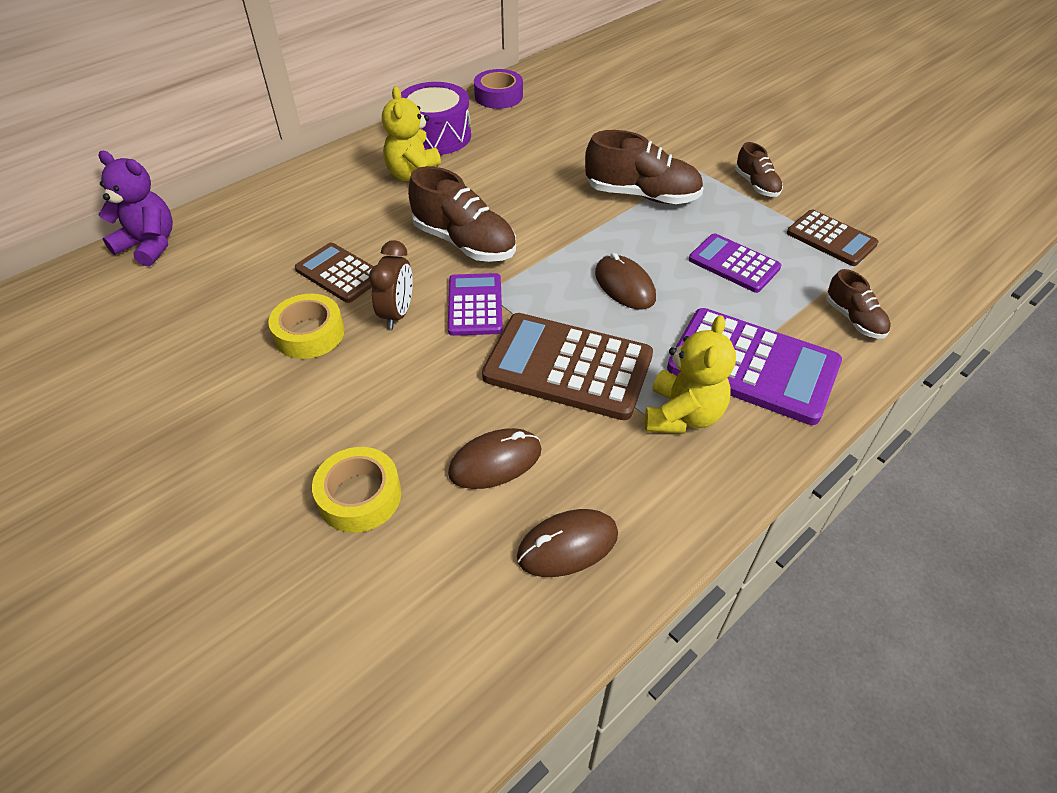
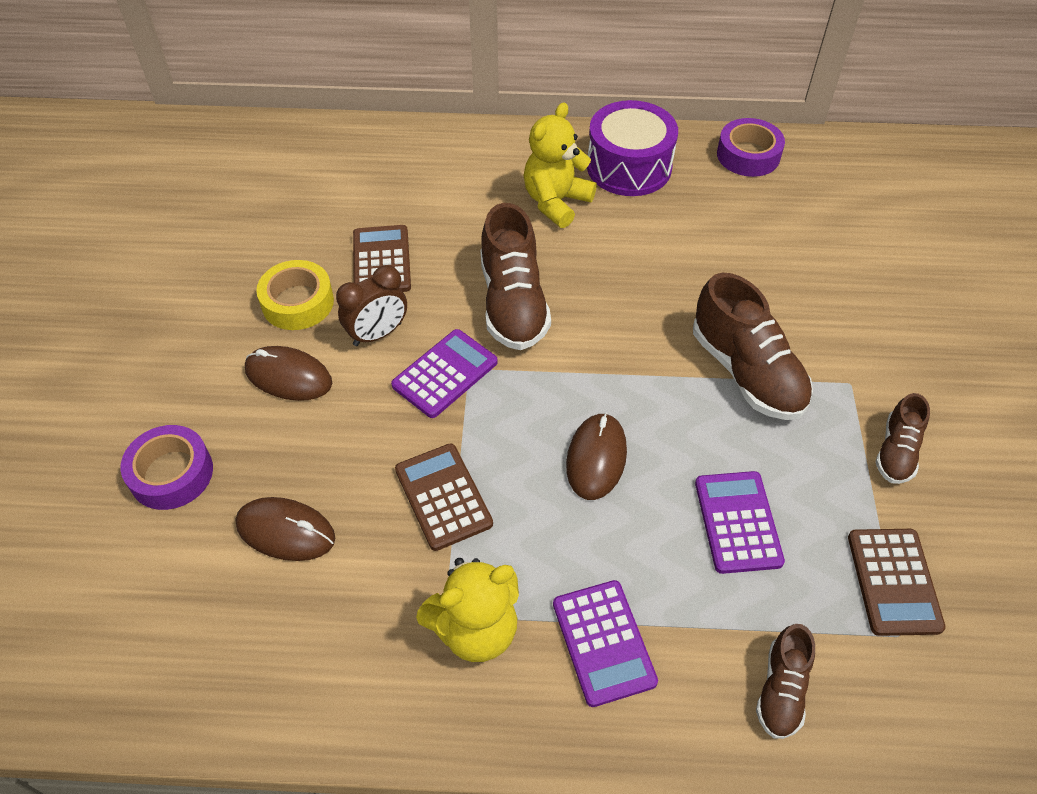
camera: 45 degrees right, 5 degrees up
purple teddy bear [98,151,173,266] -> none
yellow tape [312,447,401,533] -> purple tape [120,425,213,510]
brown calculator [482,313,653,420] -> brown calculator [395,443,493,551], size x0.59
brown mouse [517,509,618,577] -> brown mouse moved to [245,346,332,401]
purple calculator [667,308,842,425] -> purple calculator [553,580,658,707], size x0.59

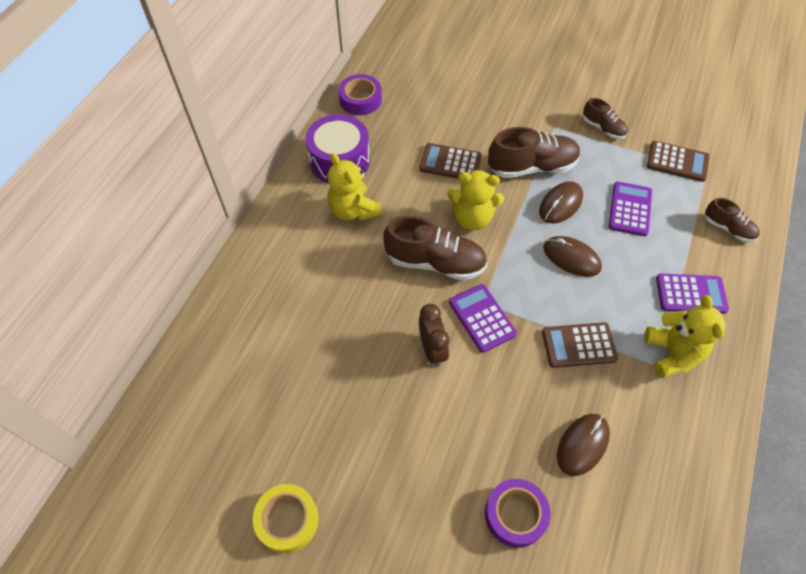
camera: 70 degrees left, 5 degrees up
brown mouse [245,346,332,401] -> brown mouse moved to [539,181,583,224]
yellow tape [256,260,334,330] -> yellow tape moved to [253,484,319,553]
brown calculator [353,225,411,292] -> brown calculator moved to [419,143,482,179]
purple calculator [695,471,785,574] -> purple calculator turned 90 degrees clockwise [609,181,652,236]
none -> yellow teddy bear [447,170,504,230]

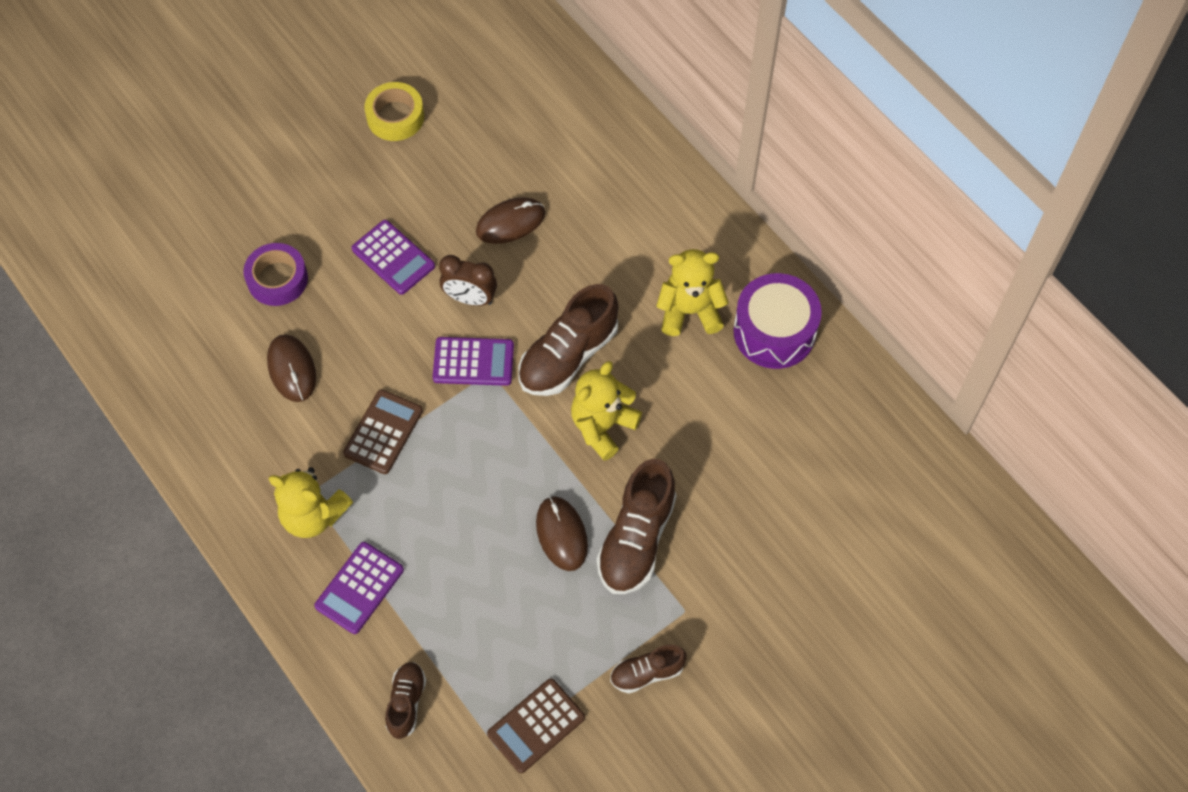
camera: 120 degrees right, 5 degrees up
purple tape [338,74,382,115] -> none
brown calculator [419,143,482,179] -> none
brown mouse [543,236,602,277] -> brown mouse moved to [476,197,545,244]
purple calculator [609,181,652,236] -> purple calculator moved to [352,220,435,295]
brown shoe [705,198,760,242] -> brown shoe turned 120 degrees clockwise [385,662,426,739]

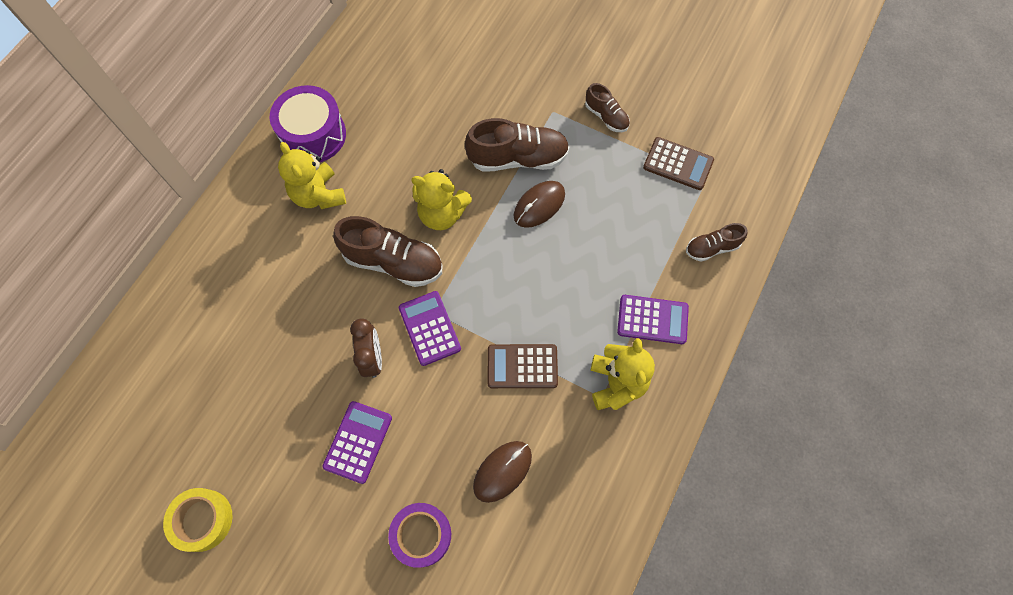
camera: 115 degrees left, 5 degrees up
brown mouse [476,197,545,244] -> none

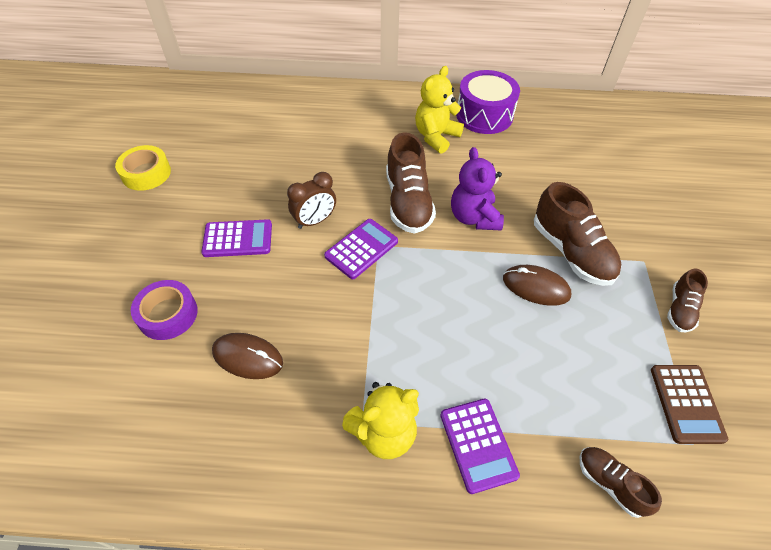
camera: 65 degrees right, 15 degrees down
yellow teddy bear [411,169,472,230] -> purple teddy bear [451,147,504,231]
brown calculator [488,344,558,388] -> none

